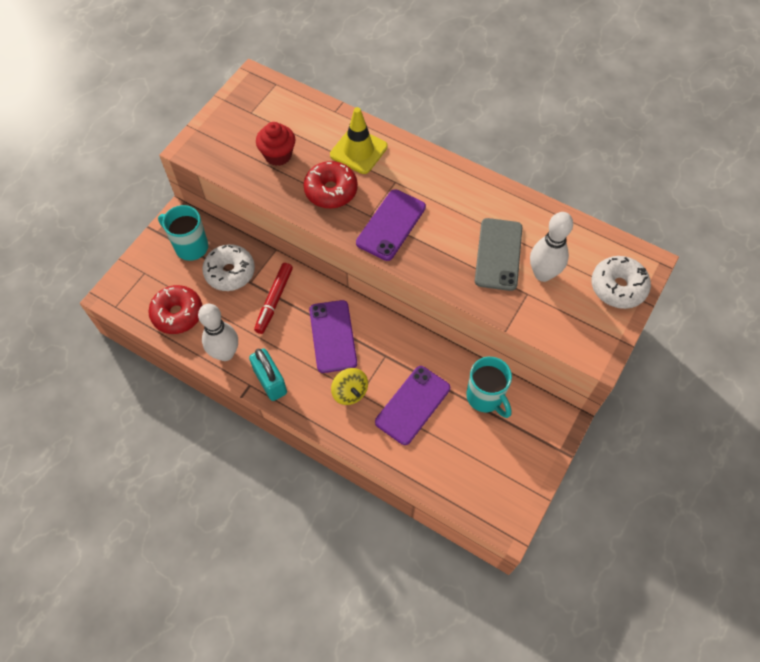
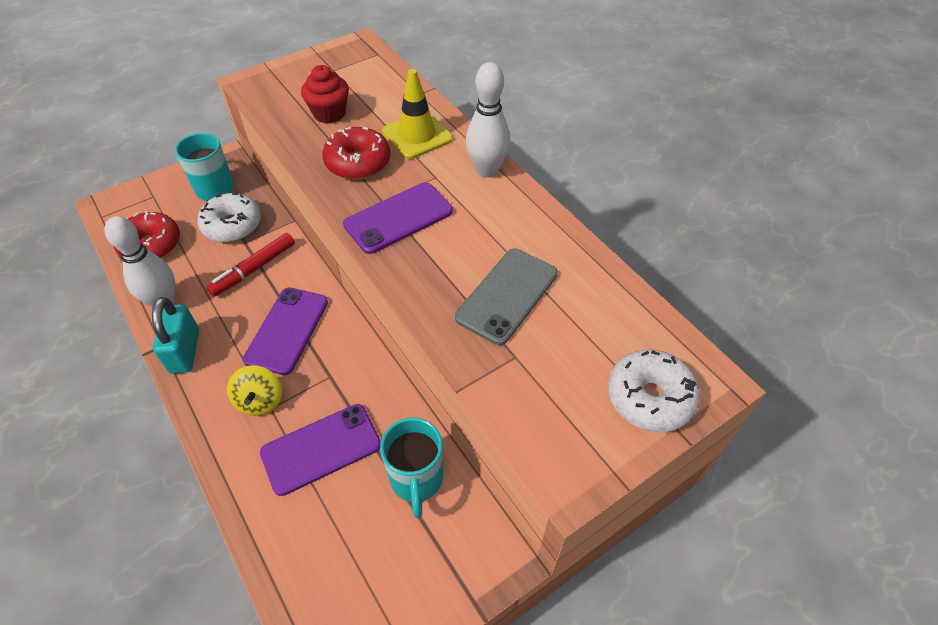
camera: 25 degrees right, 10 degrees down
white bowling pin [530,212,573,282] -> white bowling pin moved to [466,62,510,178]

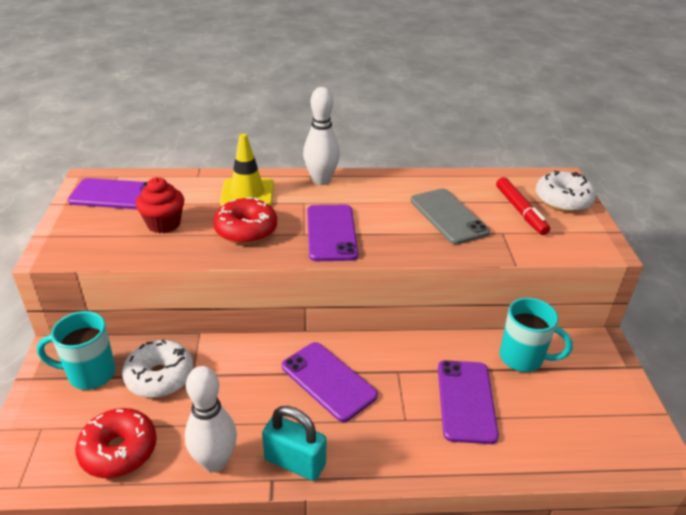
camera: 60 degrees left, 15 degrees down
red marker [207,233,295,297] -> red marker moved to [496,177,550,235]
yellow spinning top [227,365,282,416] -> none
none -> purple phone [68,178,147,209]

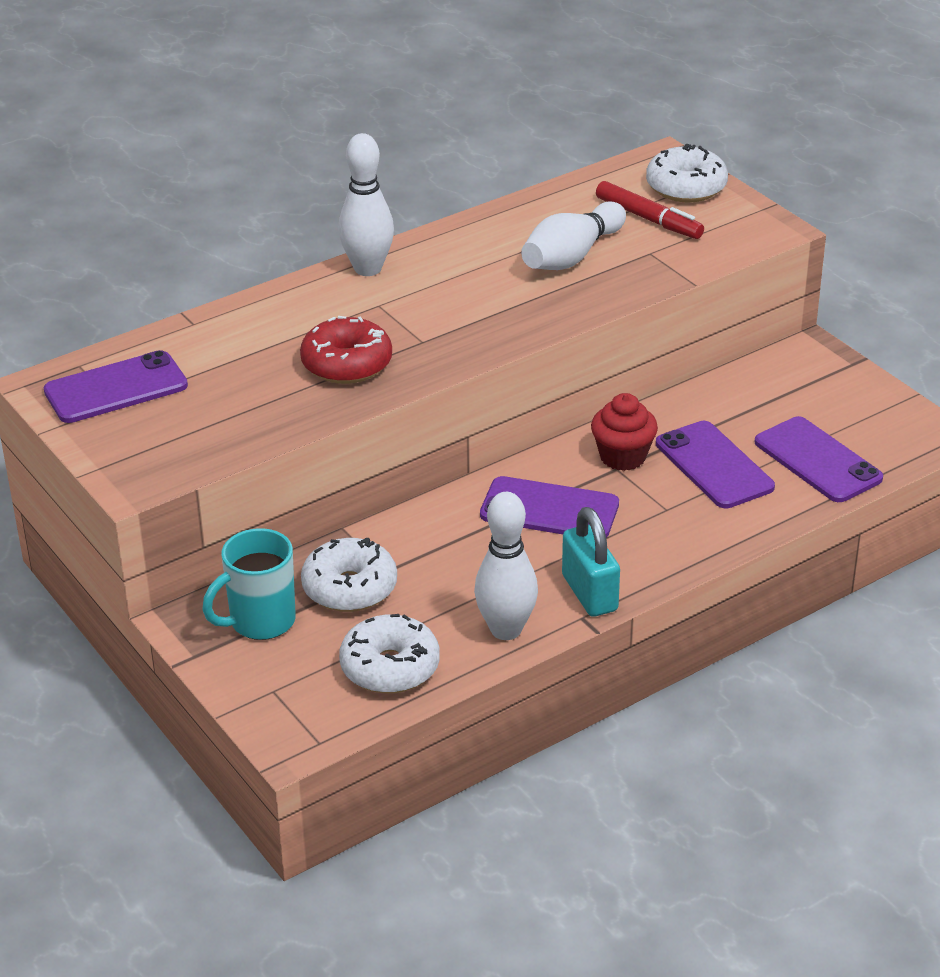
camera: 30 degrees left, 0 degrees up
red donut [75,408,157,478] -> white donut [339,614,440,694]
red cupcake [136,177,184,233] -> red cupcake moved to [591,393,658,471]
yellow traffic cone [220,134,274,206] -> none
turquoise padlock [262,406,327,481] -> turquoise padlock turned 75 degrees clockwise [562,507,620,617]
purple phone [307,205,358,261] -> purple phone moved to [755,416,883,502]
grey phone [410,189,490,244] -> white bowling pin [521,201,626,270]
turquoise mug [500,298,573,372] -> none

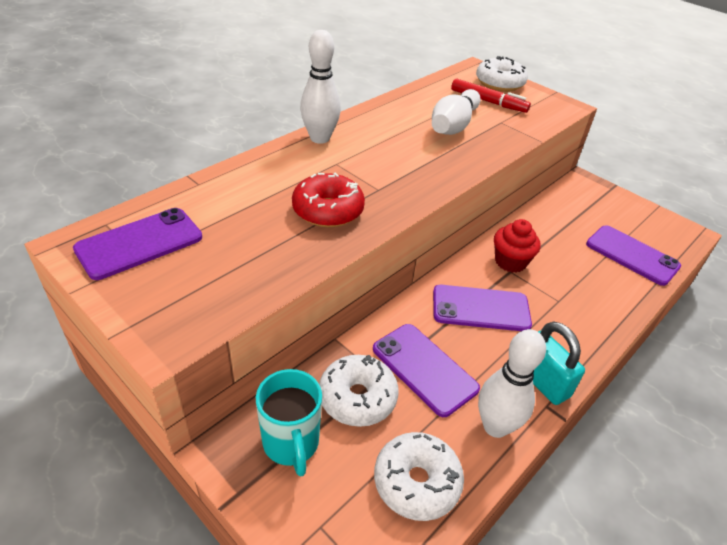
camera: 15 degrees left, 5 degrees up
turquoise mug [202,528,296,640] -> turquoise mug turned 60 degrees counterclockwise [256,369,322,476]
purple phone [656,421,775,508] -> purple phone moved to [373,324,480,417]

